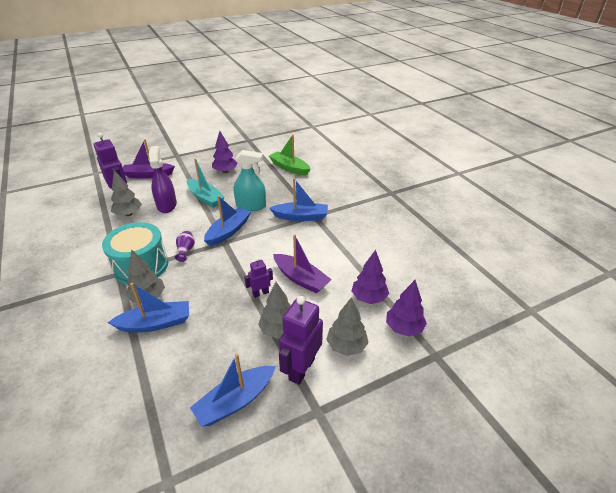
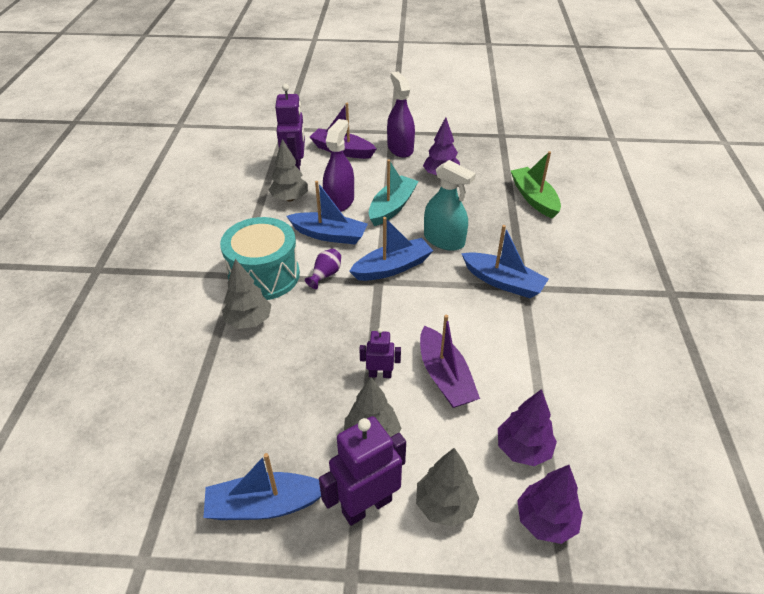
camera: 30 degrees right, 5 degrees up
blue boat [108,283,189,333] -> blue boat moved to [286,181,368,244]
turquoise boat [187,158,225,208] -> turquoise boat turned 135 degrees counterclockwise [369,159,419,226]
none -> purple spray bottle [387,71,415,158]

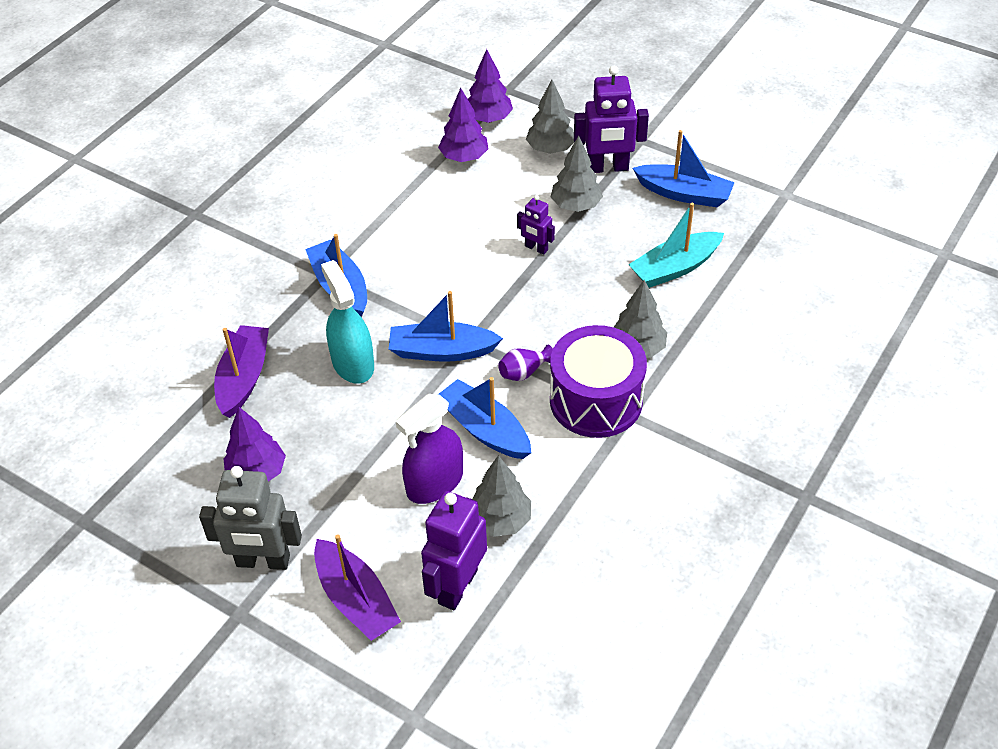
camera: 150 degrees left, 5 degrees up
turquoise drum [220,217,300,300] -> purple drum [550,325,647,438]
turquoise boat [369,159,419,226] -> turquoise boat moved to [628,203,724,288]
purple spray bottle [387,71,415,158] -> grey robot [199,466,302,570]
purple boat [420,315,480,408] -> purple boat moved to [214,325,269,418]
green boat [511,151,561,219] -> none

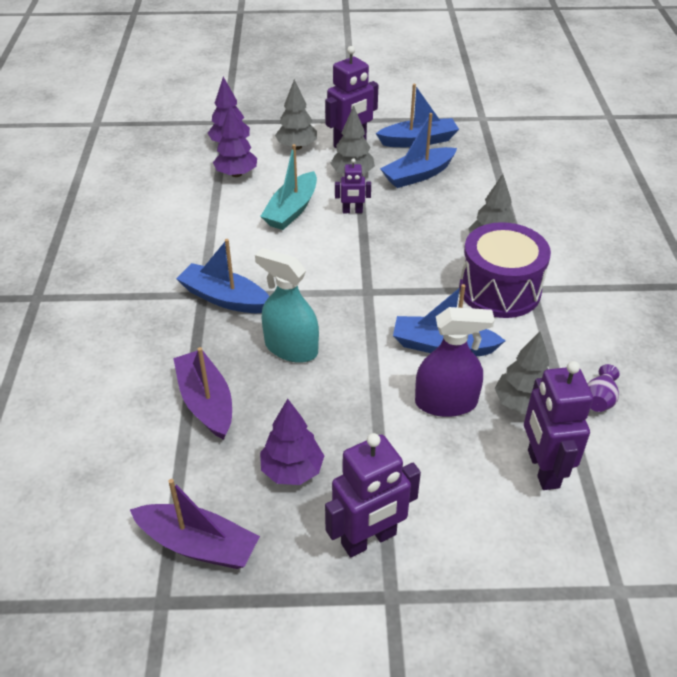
camera: 35 degrees left, 5 degrees down
grey robot [199,466,302,570] -> purple robot [325,433,421,558]
purple boat [314,534,401,641] -> purple boat moved to [130,479,260,569]
blue boat [389,291,503,362] -> blue boat moved to [380,113,457,188]
purple spray bottle [396,394,463,504] -> purple spray bottle turned 105 degrees counterclockwise [415,307,495,417]
purple vase [498,345,553,381] -> purple vase moved to [587,364,620,412]
turquoise boat [628,203,724,288] -> turquoise boat moved to [260,144,317,230]

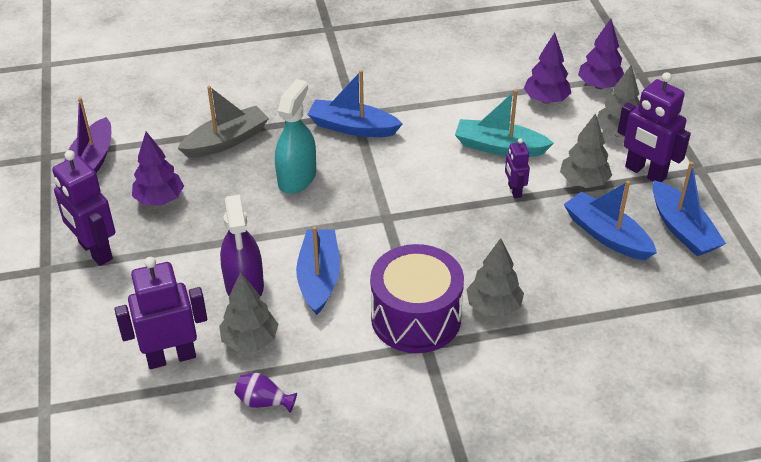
camera: 80 degrees right, 0 degrees up
purple boat [173,347,232,440] -> grey boat [178,86,269,158]
blue boat [176,239,270,313] -> blue boat turned 90 degrees counterclockwise [307,70,403,137]

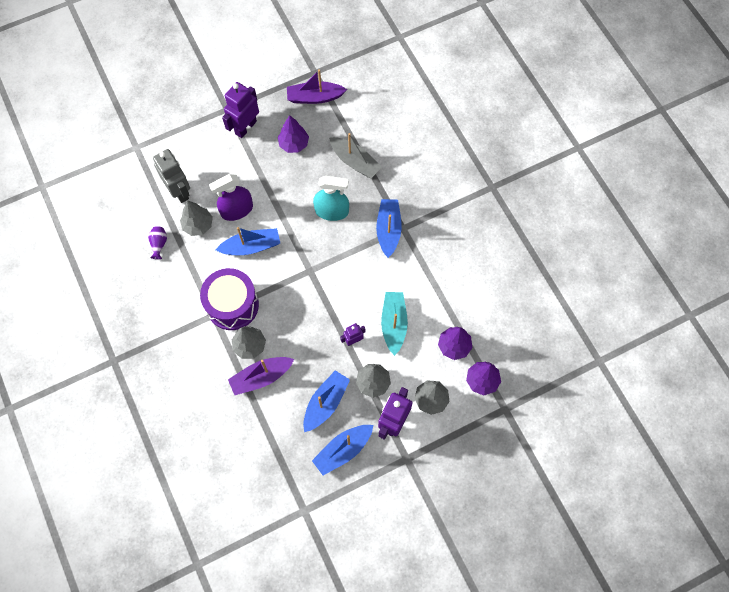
camera: 75 degrees right, 25 degrees up
purple robot [114,257,207,369] -> grey robot [153,149,190,203]
none -> purple boat [228,357,294,395]

